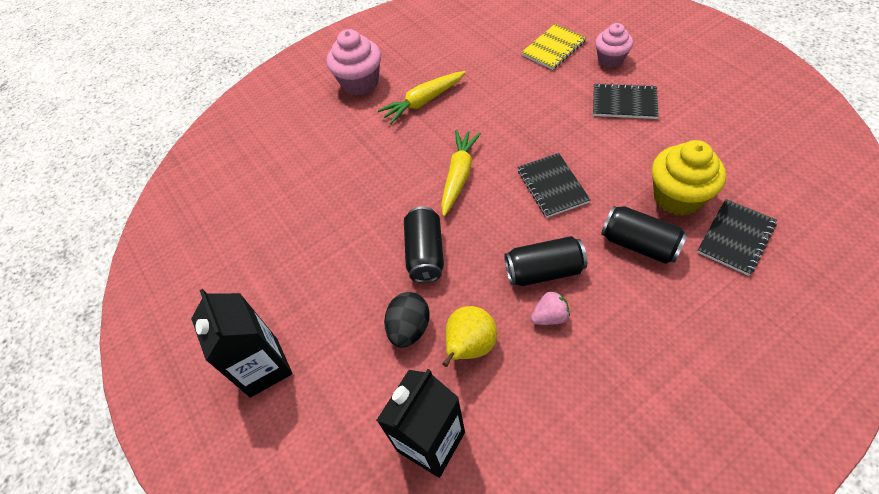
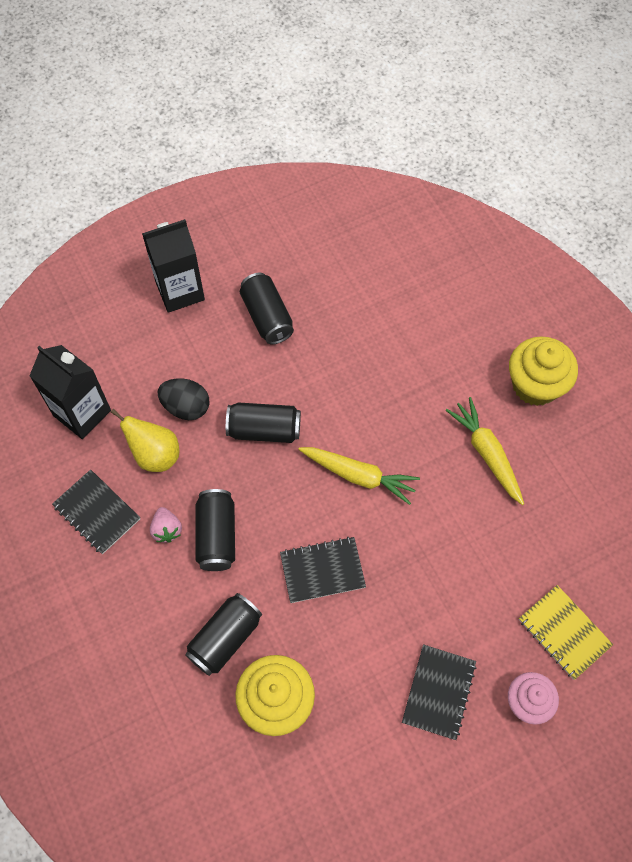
camera: 90 degrees right, 10 degrees up
pink cupcake [327,29,381,96] -> yellow cupcake [509,337,578,406]
black notebook [697,199,777,276] -> black notebook moved to [52,469,140,554]
none -> black can [240,272,294,344]

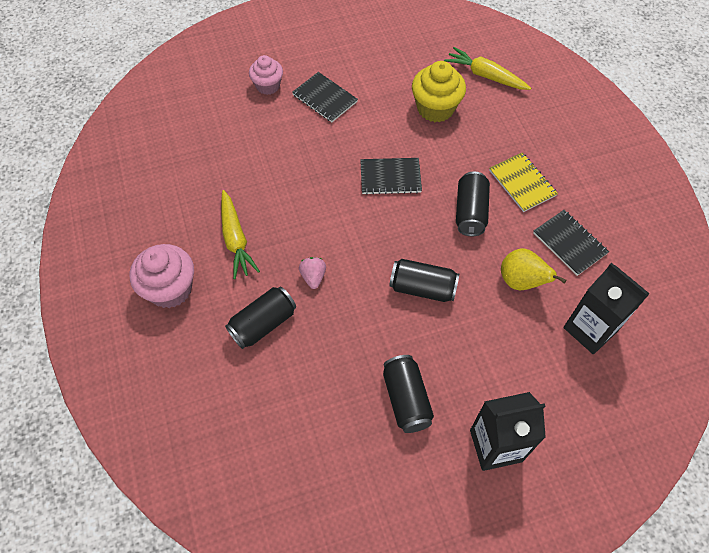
camera: 170 degrees left, 5 degrees down
pink strawberry [150,507,182,543] -> pink strawberry moved to [299,257,326,289]
black egg [157,378,210,420] -> none
black can [185,593,262,676] -> black can moved to [225,287,296,349]
yellow carrot [298,447,420,505] -> yellow carrot moved to [444,47,531,90]
black notebook [402,644,477,740] -> black notebook turned 75 degrees counterclockwise [292,72,358,122]
yellow cupcake [509,337,578,406] -> pink cupcake [130,244,194,308]
yellow notebook [519,585,613,680] -> yellow notebook moved to [489,152,558,212]

